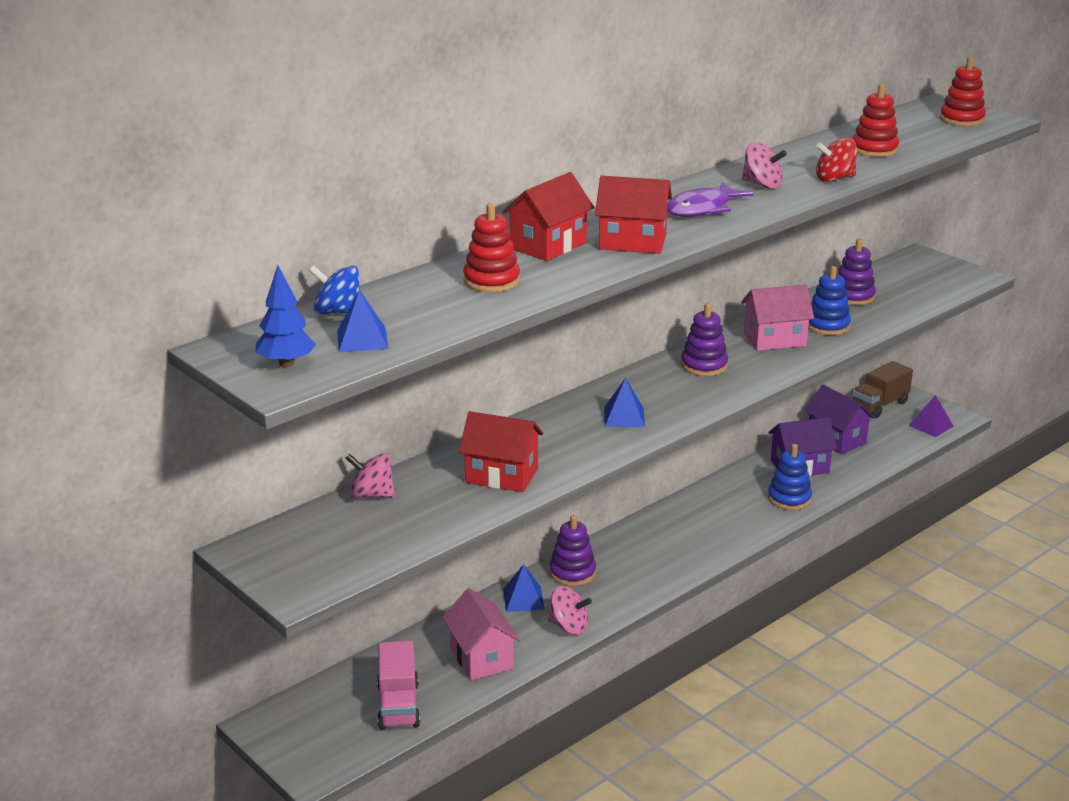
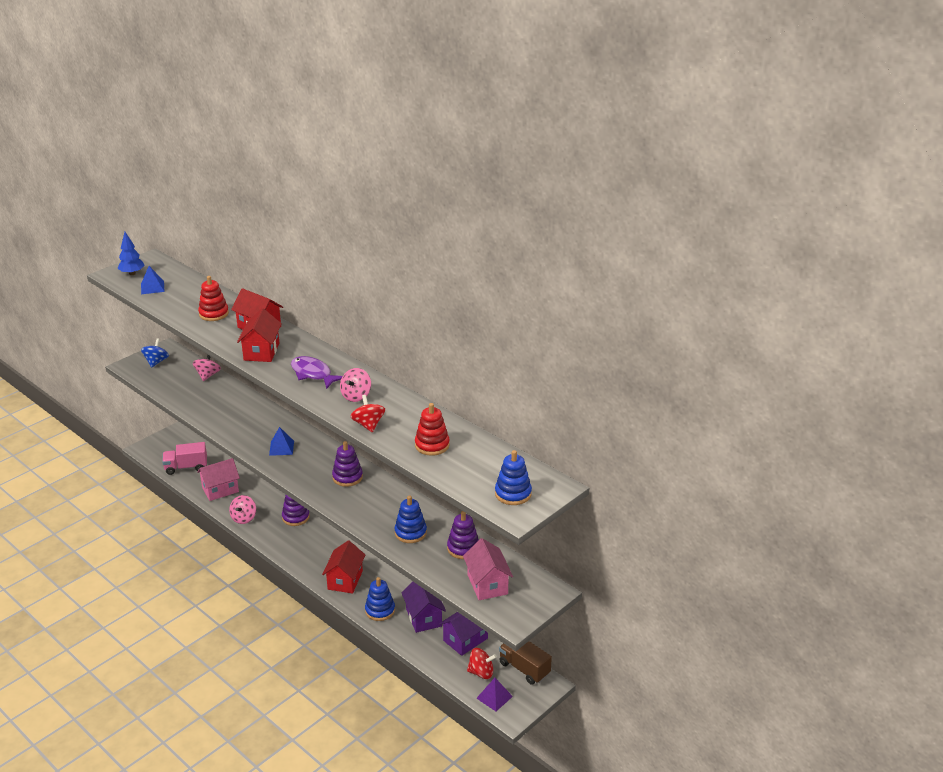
camera: 85 degrees right, 5 degrees up
blue spinning top [309,265,360,314] -> blue spinning top moved to [141,338,169,368]
red house [459,411,543,492] -> red house moved to [322,540,365,594]
blue pyramid [503,564,545,612] -> none
pink house [741,284,814,351] -> pink house moved to [463,538,513,600]
red stacking toy [940,57,986,126] -> blue stacking toy [495,450,532,505]
none -> red spinning top [467,648,497,679]

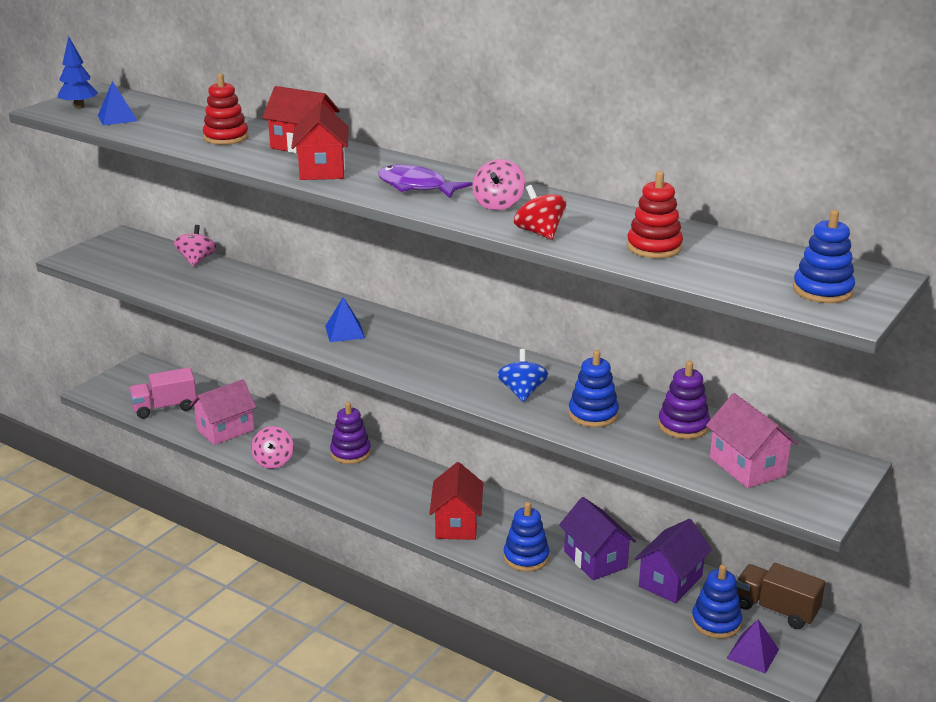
camera: 10 degrees left, 5 degrees down
blue spinning top [141,338,169,368] -> blue spinning top moved to [497,349,548,402]
purple stacking toy [332,441,363,487] -> none
red spinning top [467,648,497,679] -> blue stacking toy [692,564,742,639]

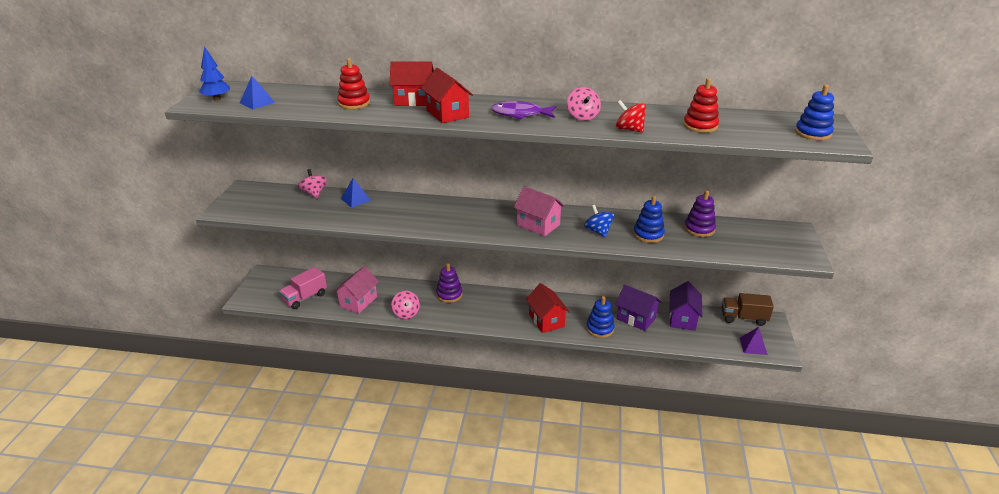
camera: 25 degrees left, 5 degrees up
blue pyramid [325,297,365,342] -> blue pyramid moved to [341,178,371,208]
blue stacking toy [692,564,742,639] -> none
pink house [706,393,798,488] -> pink house moved to [513,186,565,236]

